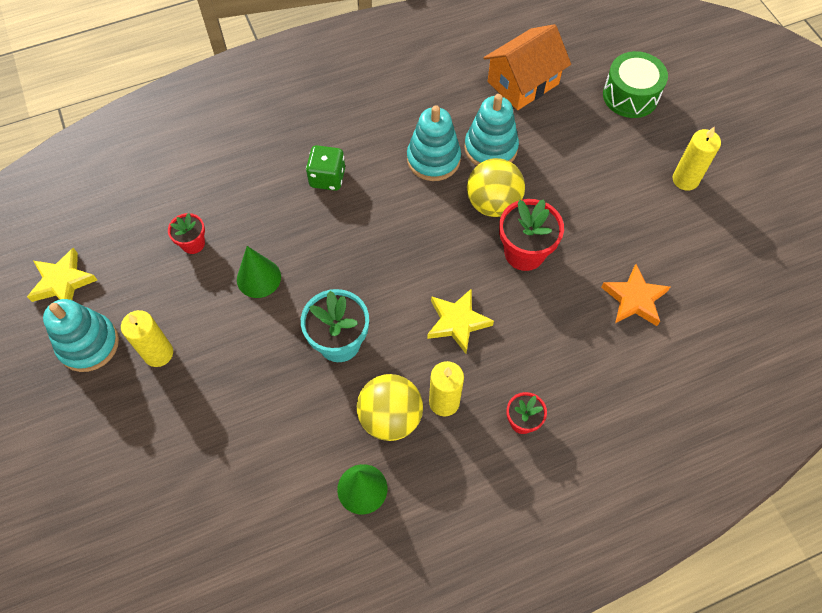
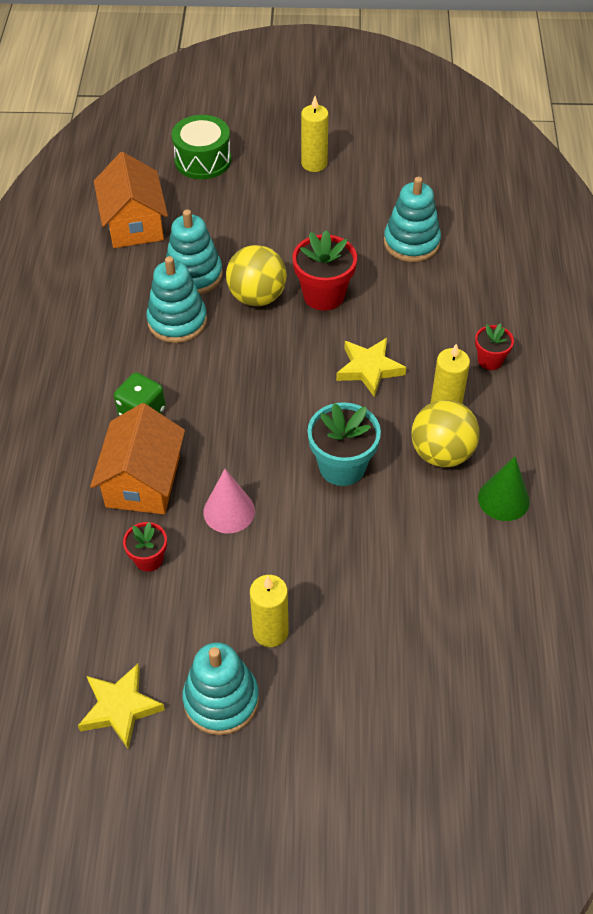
camera: 65 degrees left, 10 degrees down
green cone [237,246,281,298] -> pink cone [203,469,255,533]
orange star [601,264,670,326] -> turquoise stacking toy [384,177,441,262]
none -> orange house [90,403,185,514]

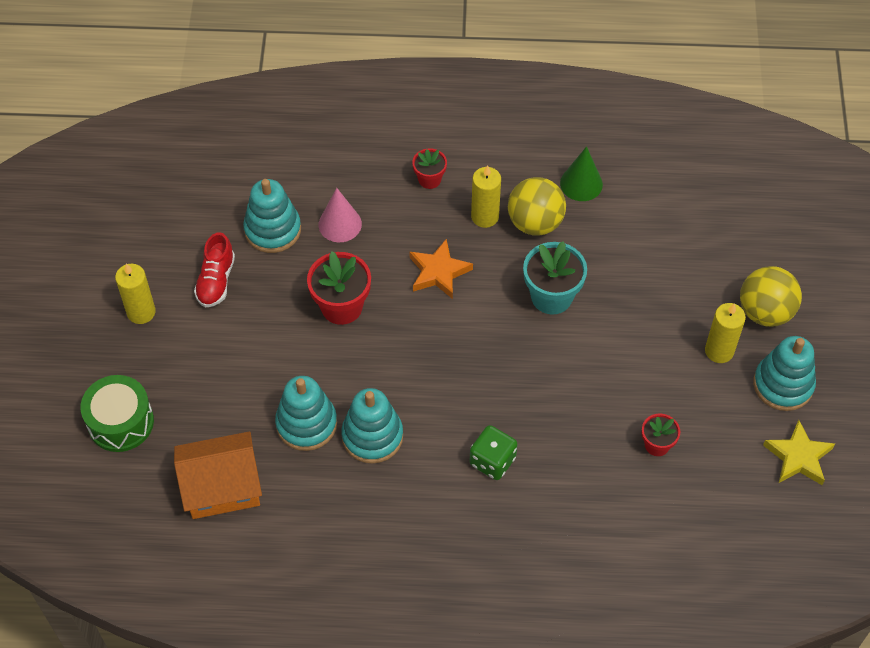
camera: 90 degrees left, 5 degrees up
orange house [90,403,185,514] -> none
pink cone [203,469,255,533] -> pink cone moved to [319,188,362,242]
yellow ball [226,245,287,306] -> yellow ball moved to [740,266,802,327]
yellow star [336,338,406,398] -> orange star [410,239,473,299]
none -> red shoe [194,232,235,307]

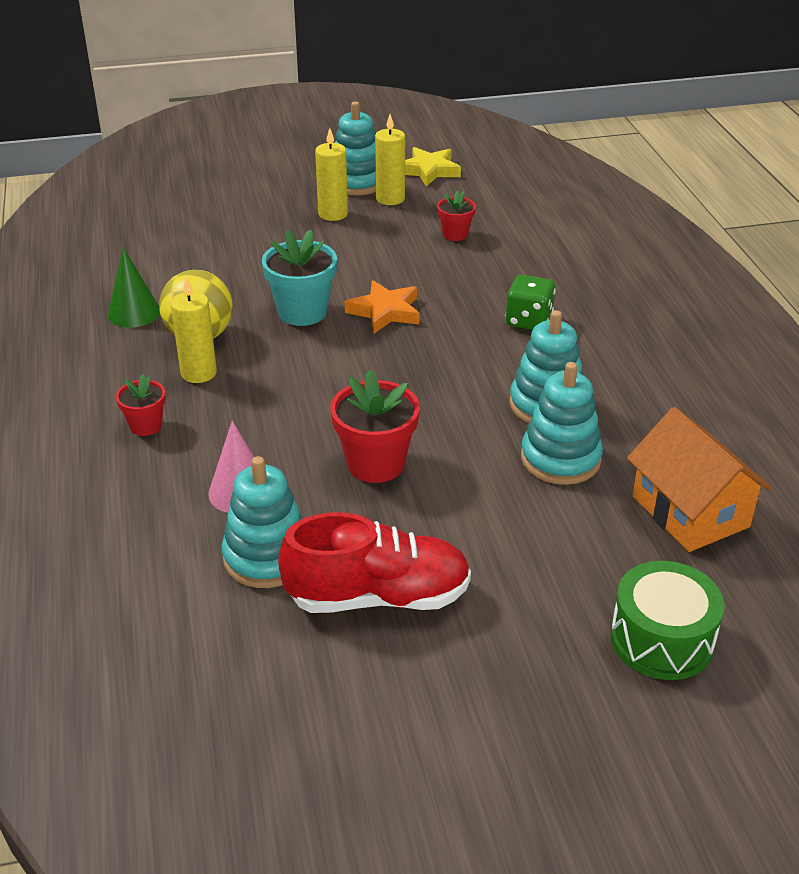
camera: 105 degrees left, 20 degrees down
yellow candle [115,263,156,324] -> yellow candle moved to [375,114,405,205]
red shoe [194,232,235,307] -> red shoe [278,513,471,613], size x1.60
orange star [410,239,473,299] -> orange star moved to [345,280,419,333]
yellow ball [740,266,802,327] -> none

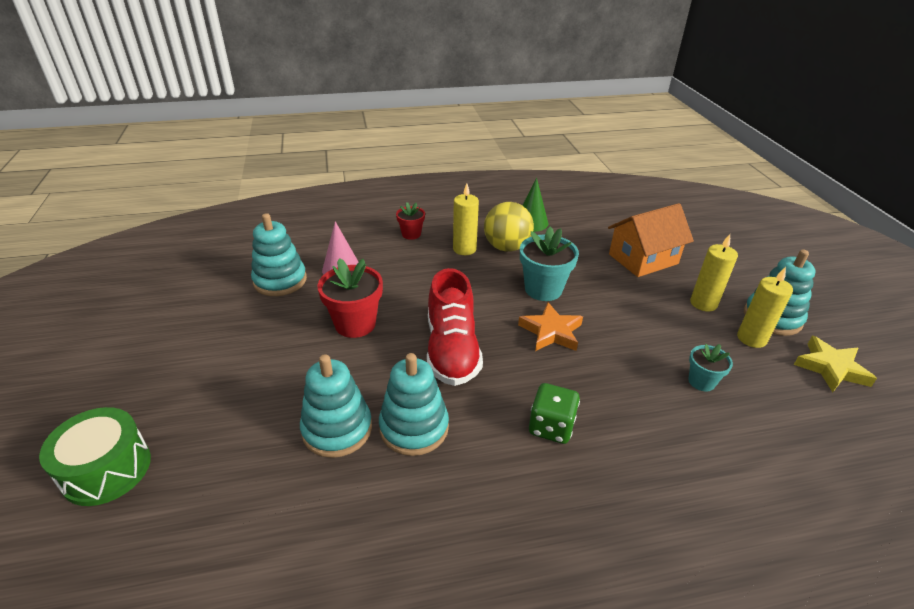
camera: 90 degrees right, 0 degrees up
red shoe [278,513,471,613] -> red shoe moved to [427,268,483,386]
red flower pot [437,191,476,241] -> turquoise flower pot [688,344,733,391]
orange house [627,407,772,552] -> orange house moved to [608,203,694,277]

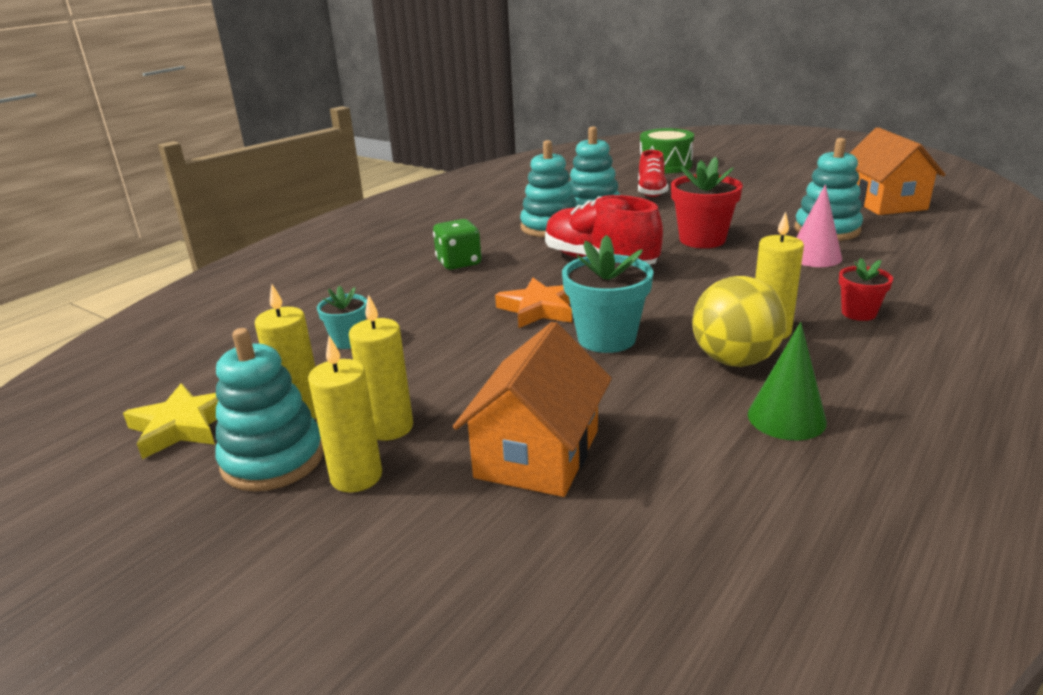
camera: 140 degrees right, 10 degrees down
none -> yellow candle [308,336,382,493]
none -> red shoe [638,150,668,197]
none -> orange house [849,127,946,215]

